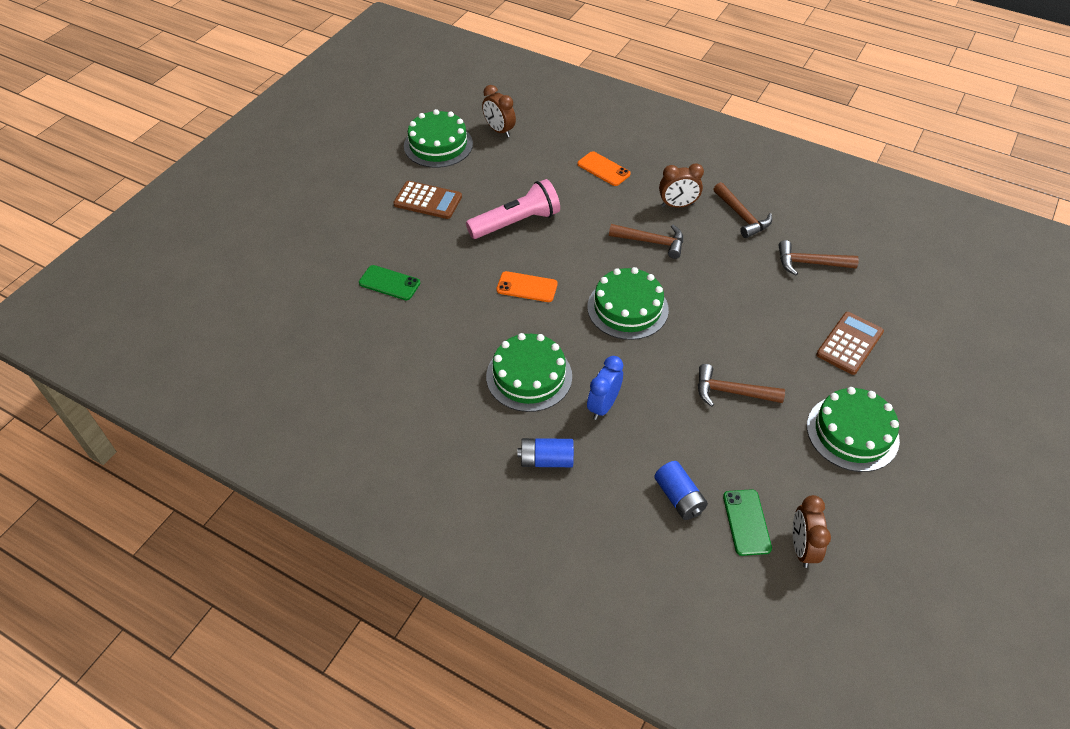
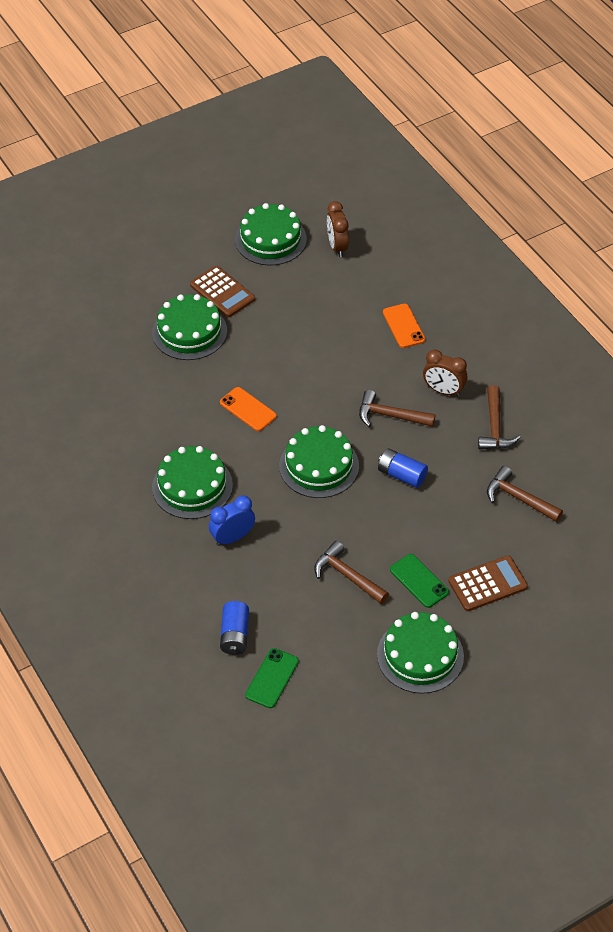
camera: 30 degrees right, 0 degrees up
green phone [359,265,420,300] -> green phone moved to [390,554,449,608]
pink flashlight [466,179,560,239] -> none
blue battery [517,438,574,467] -> blue battery moved to [378,448,428,488]
brown hammer [609,224,683,259] -> brown hammer turned 150 degrees clockwise [359,390,436,427]
brown clock [793,495,831,568] -> none
none -> green cake [152,294,227,360]

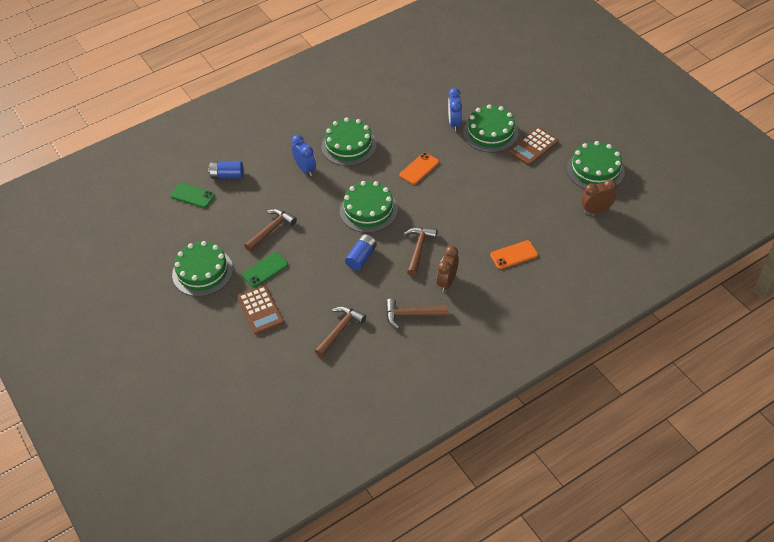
camera: 90 degrees right, 0 degrees up
none -> blue clock [448,88,462,131]

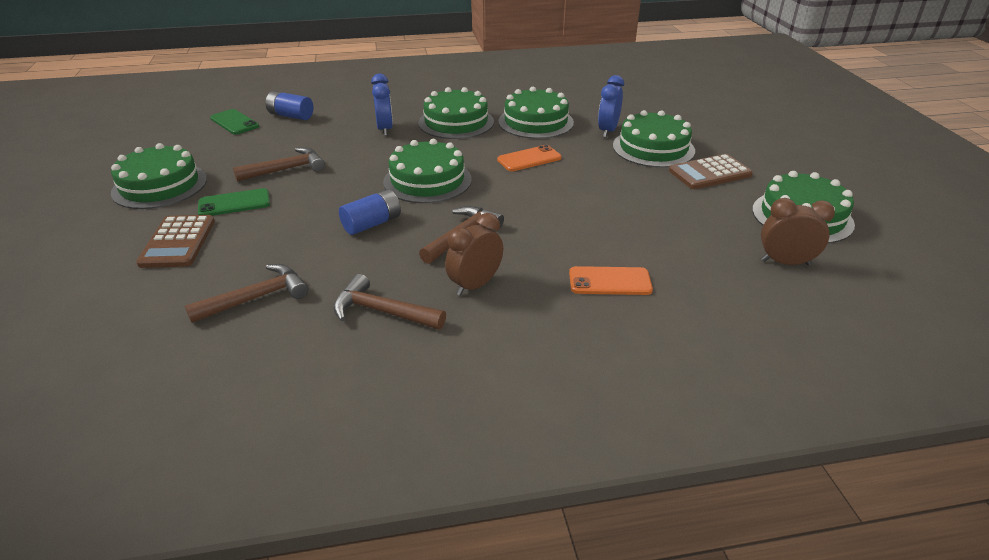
camera: 20 degrees right, 15 degrees down
none -> green cake [498,87,574,139]

